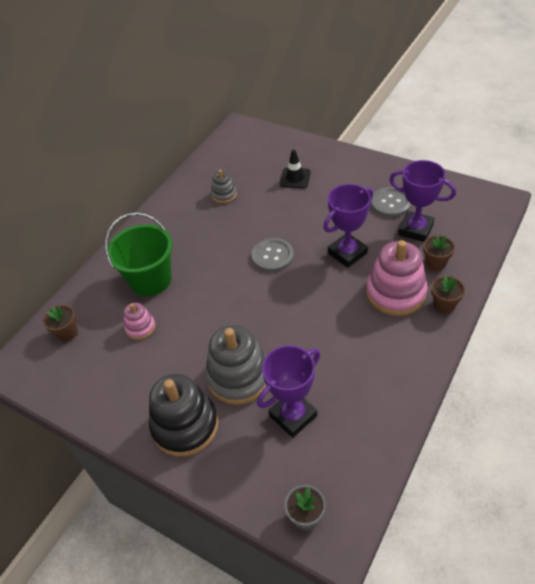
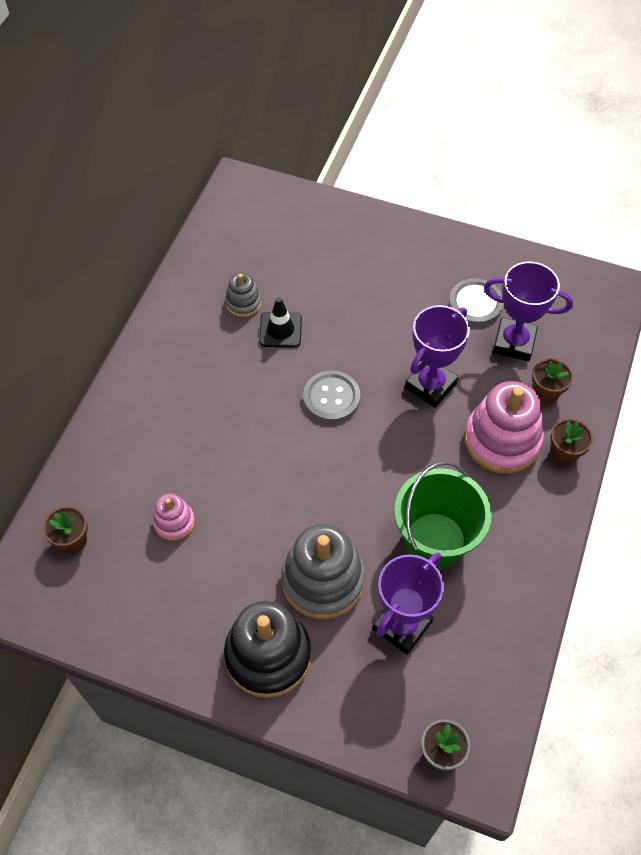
camera: 15 degrees left, 10 degrees up
green bucket [105,212,173,296] -> green bucket moved to [394,461,492,569]
black traffic cone [280,149,311,188] -> black traffic cone moved to [259,297,302,348]

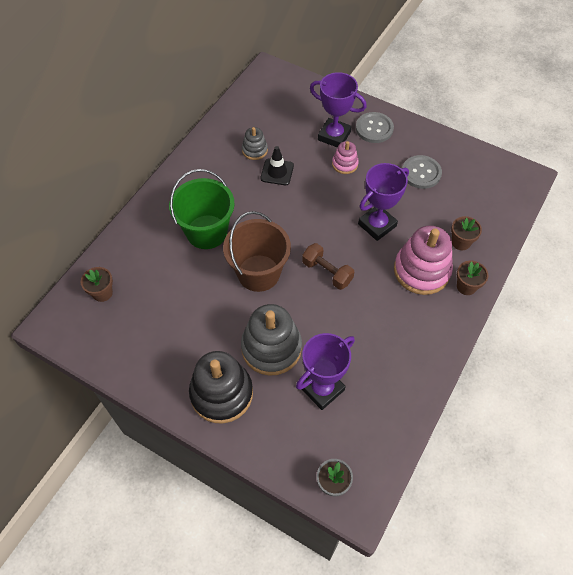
camera: 10 degrees right, 0 degrees up
pink stacking toy [152,494,195,541] -> pink stacking toy moved to [332,141,359,174]
grey button [303,371,360,422] -> grey button moved to [356,112,394,143]
green bucket [394,461,492,569] -> green bucket moved to [169,169,234,249]
purple trophy [484,261,573,361] -> purple trophy moved to [310,72,367,148]
none -> brown bucket [223,211,291,292]
none -> brown dumbbell [302,243,354,290]

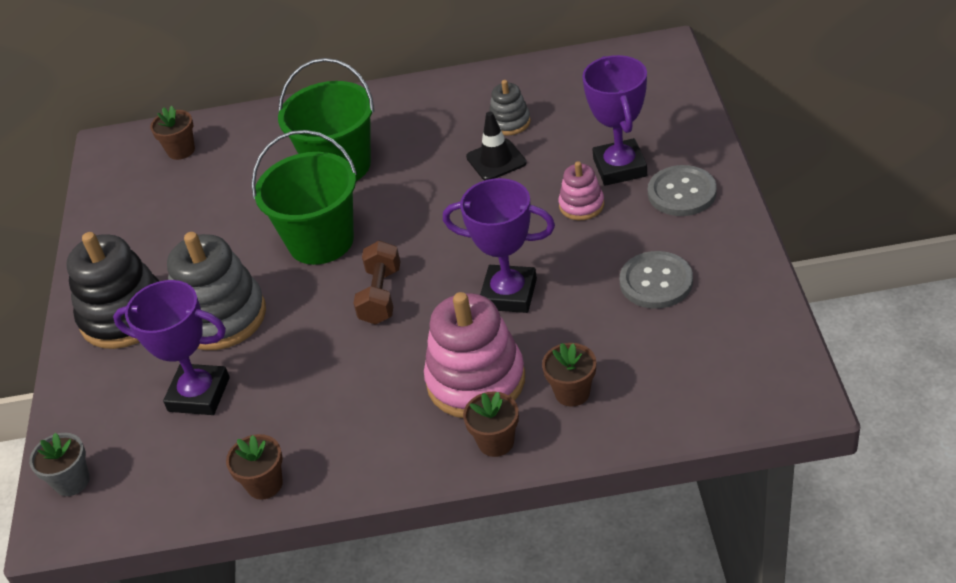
camera: 60 degrees right, 15 degrees down
brown bucket [223,211,291,292] -> green bucket [251,130,357,265]
none -> brown flower pot [226,434,283,500]

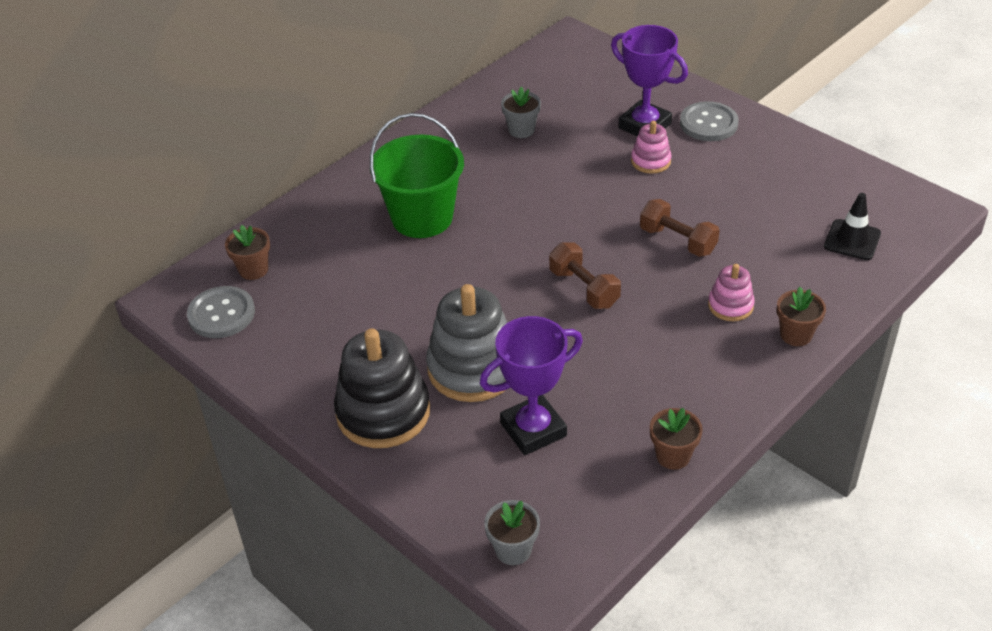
camera: 45 degrees left, 0 degrees up
green bucket [251,130,357,265] -> none
pink stacking toy [424,292,525,418] -> pink stacking toy [708,264,755,321], size x0.51
purple trophy [443,178,555,313] -> brown dumbbell [640,199,720,257]
black traffic cone [466,112,527,180] -> black traffic cone moved to [824,193,881,260]
grey stacking toy [489,80,531,135] -> grey flower pot [501,87,541,138]
brown flower pot [542,343,596,406] -> none
grey button [620,251,693,309] -> grey button moved to [187,286,255,338]

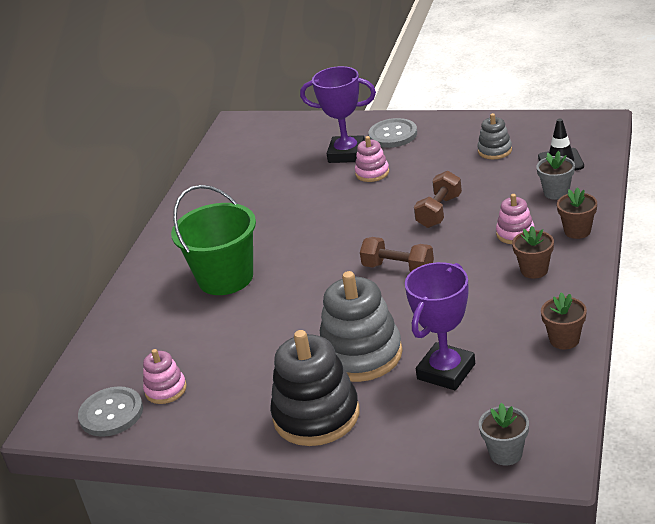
camera: 25 degrees left, 10 degrees down
brown flower pot [225,225,270,280] -> brown flower pot moved to [512,226,554,279]
grey flower pot [501,87,541,138] -> grey flower pot moved to [537,151,575,200]
brown dumbbell [640,199,720,257] -> brown dumbbell turned 75 degrees counterclockwise [414,171,462,228]
none -> pink stacking toy [143,349,187,404]
none -> grey stacking toy [477,113,512,159]

